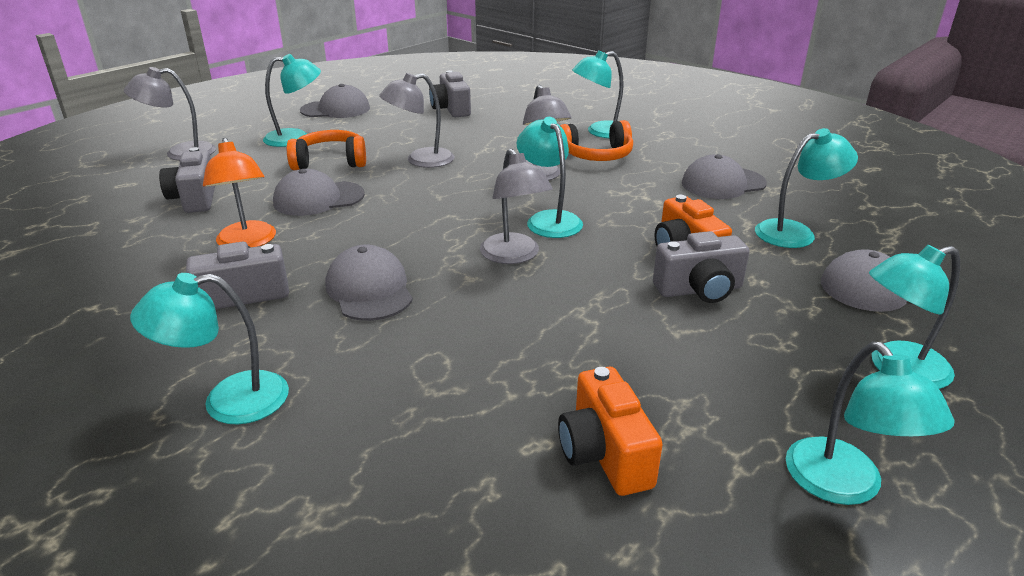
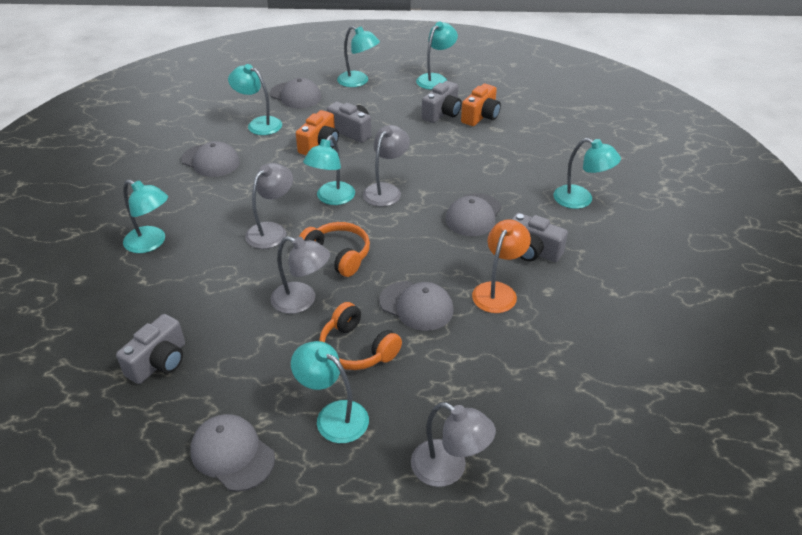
camera: 130 degrees left, 10 degrees up
grey camera [159,147,215,213] -> grey camera moved to [422,81,462,123]
orange headphones [560,120,633,161] -> orange headphones moved to [299,222,370,277]

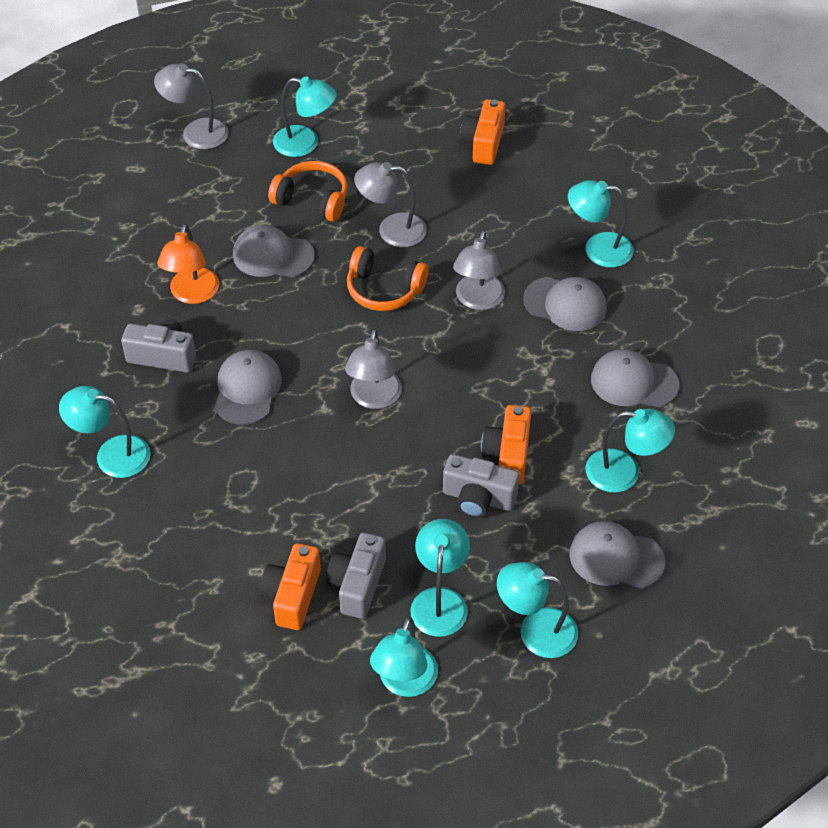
camera: 160 degrees right, 10 degrees up
grey camera [116,314,185,384] -> orange camera [460,99,505,165]
grey cap [190,414,275,492] -> grey cap moved to [523,277,607,331]
turquoise lamp [303,135,355,205] -> turquoise lamp moved to [410,519,470,637]

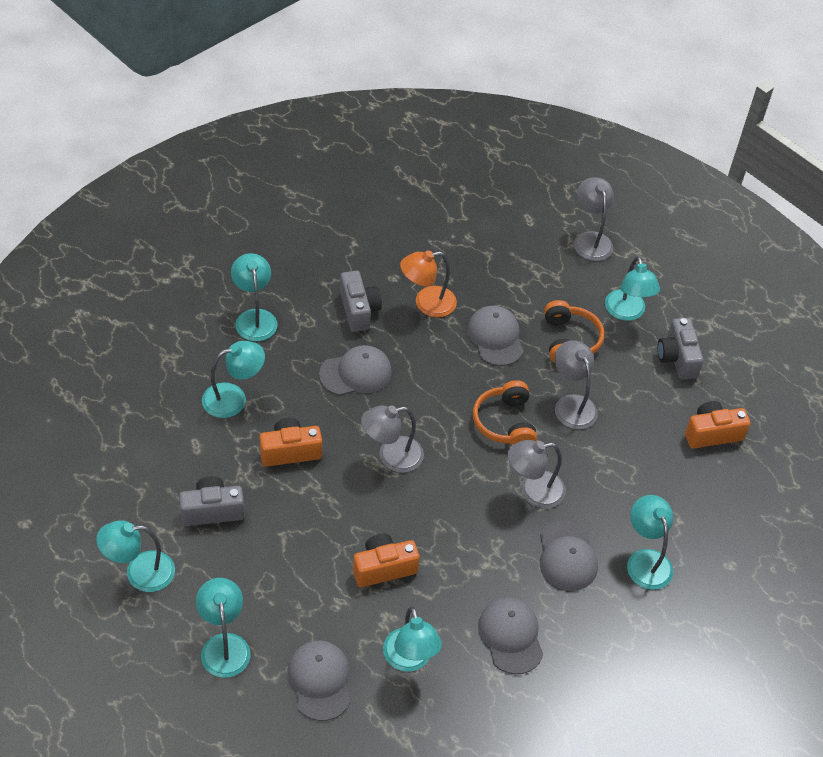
camera: 60 degrees right, 0 degrees up
orange camera [260,543,321,630] -> orange camera moved to [260,418,322,467]
turquoise lamp [410,519,470,637] -> turquoise lamp moved to [202,341,265,418]
grey camera [443,454,519,518] -> grey camera moved to [657,318,703,379]

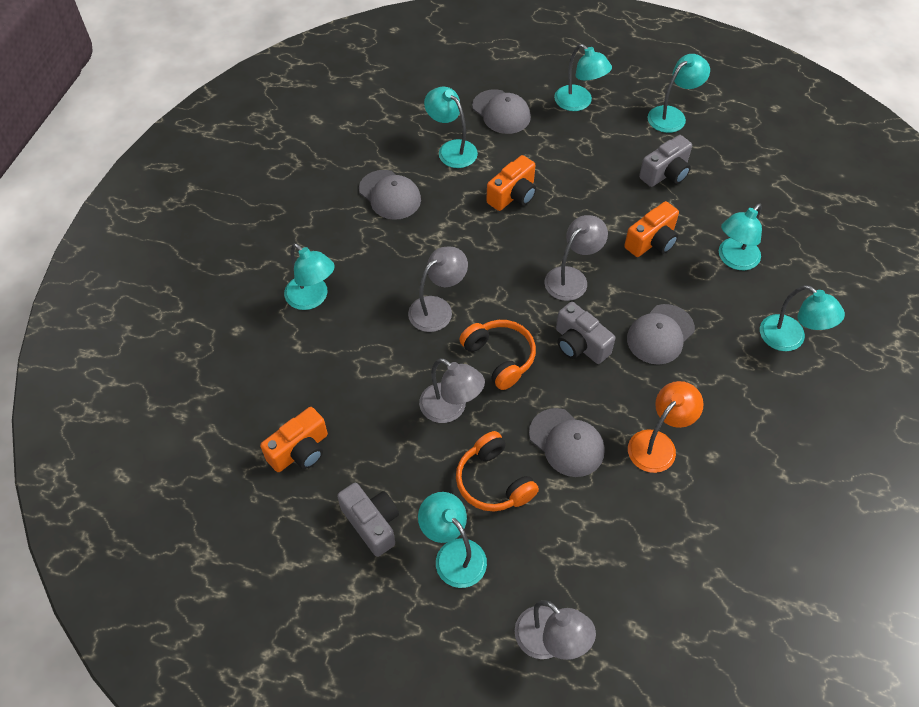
camera: 155 degrees right, 5 degrees up
grey camera [340,271,382,332] -> grey camera moved to [556,302,615,364]
grey cap [540,520,598,591] -> none

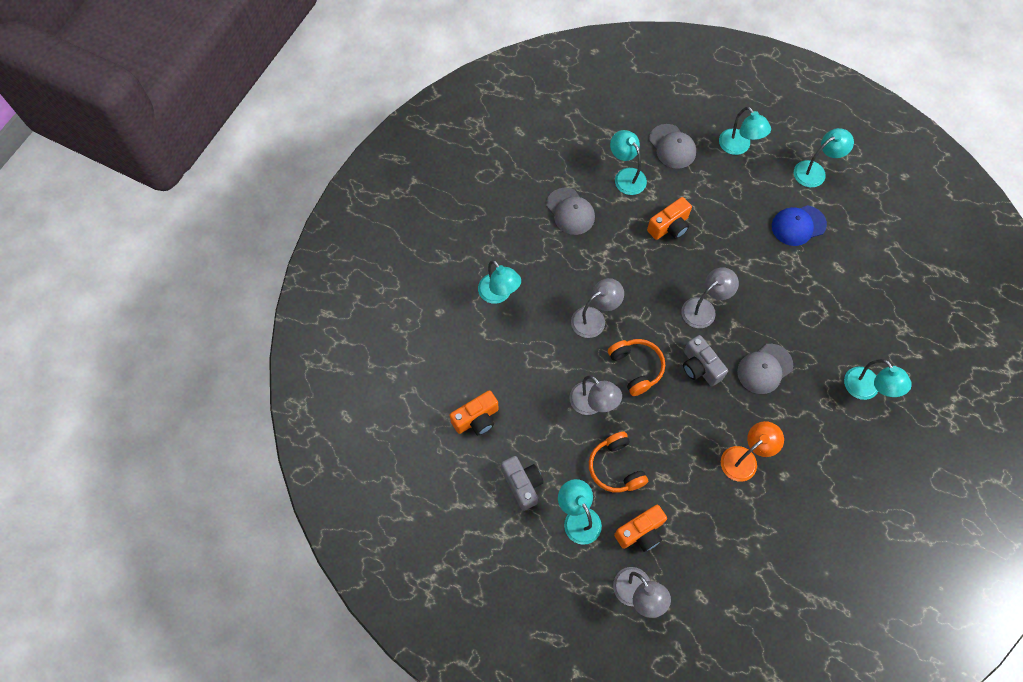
camera: 10 degrees right, 10 degrees up
grey cap [529,408,605,477] -> none
orange camera [624,201,679,257] -> orange camera moved to [614,505,667,552]
grey camera [639,135,692,187] -> blue cap [772,205,827,246]
turquoise lamp [719,203,762,270] -> none

